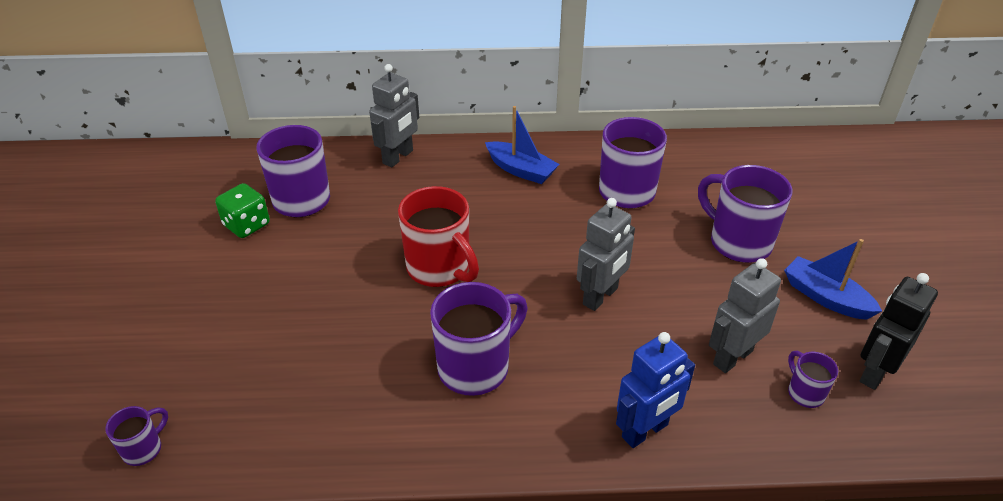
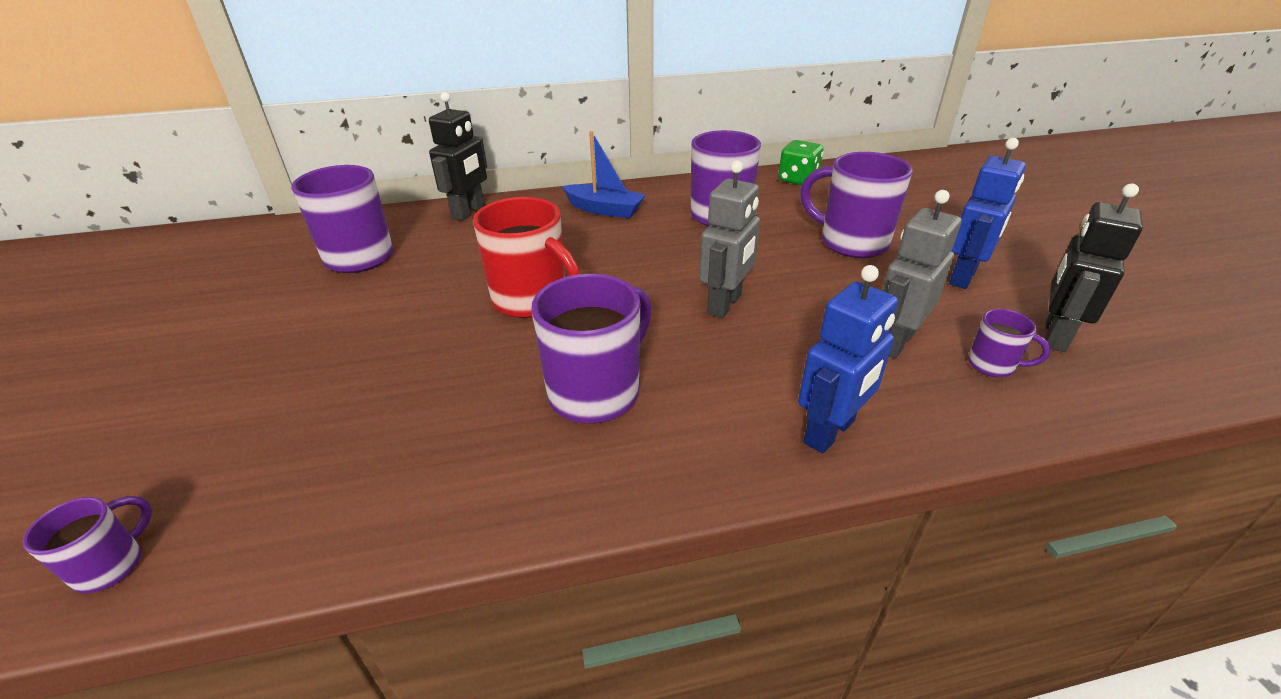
camera: 10 degrees left, 5 degrees down
green dice [215,183,270,238] -> green dice moved to [778,140,823,185]
grey robot [369,64,419,167] -> black robot [429,92,487,221]
blue boat [784,239,882,320] -> blue robot [949,138,1026,289]
purple mug [788,351,838,408] -> purple mug turned 150 degrees clockwise [968,309,1051,377]

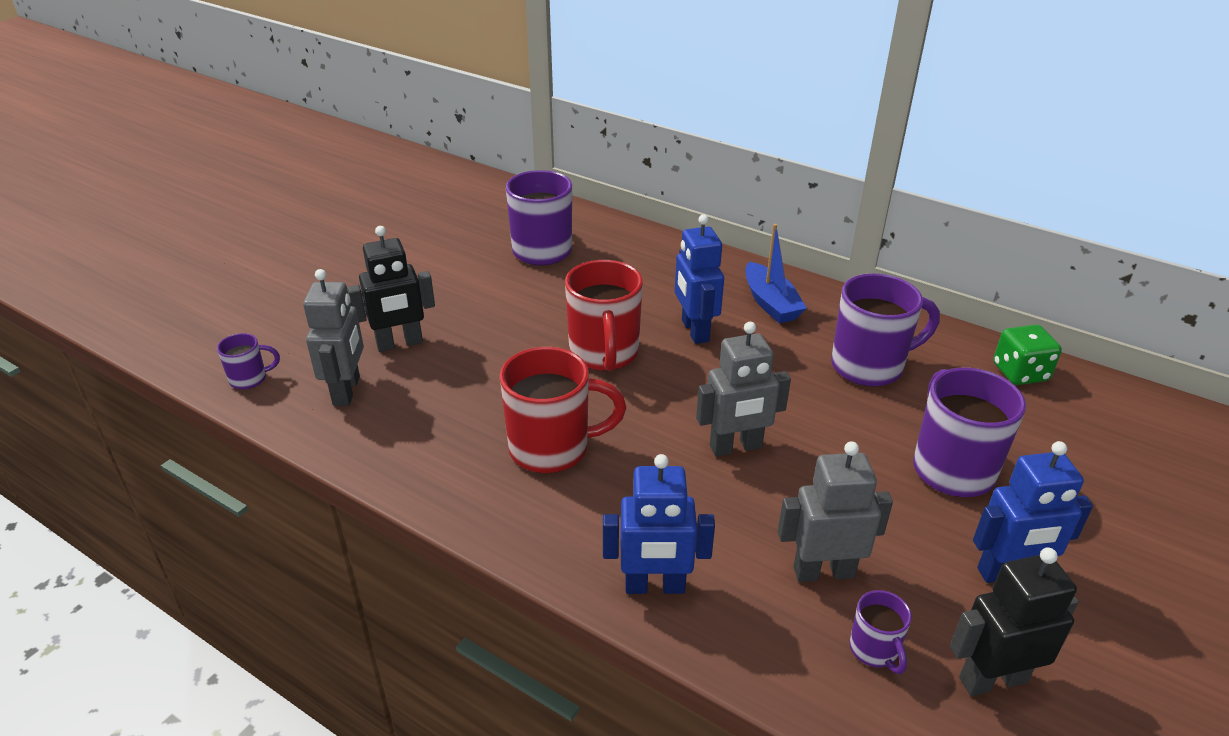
camera: 45 degrees right, 0 degrees up
black robot [429,92,487,221] -> black robot moved to [347,226,435,352]
purple mug [531,274,652,423] -> red mug [499,347,626,473]
none -> grey robot [303,269,364,406]
none -> blue robot [675,214,724,344]

